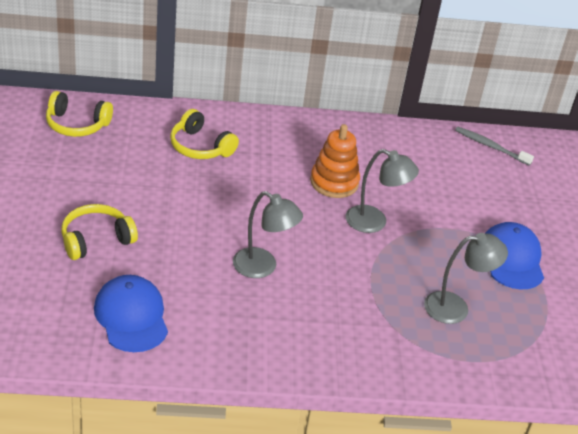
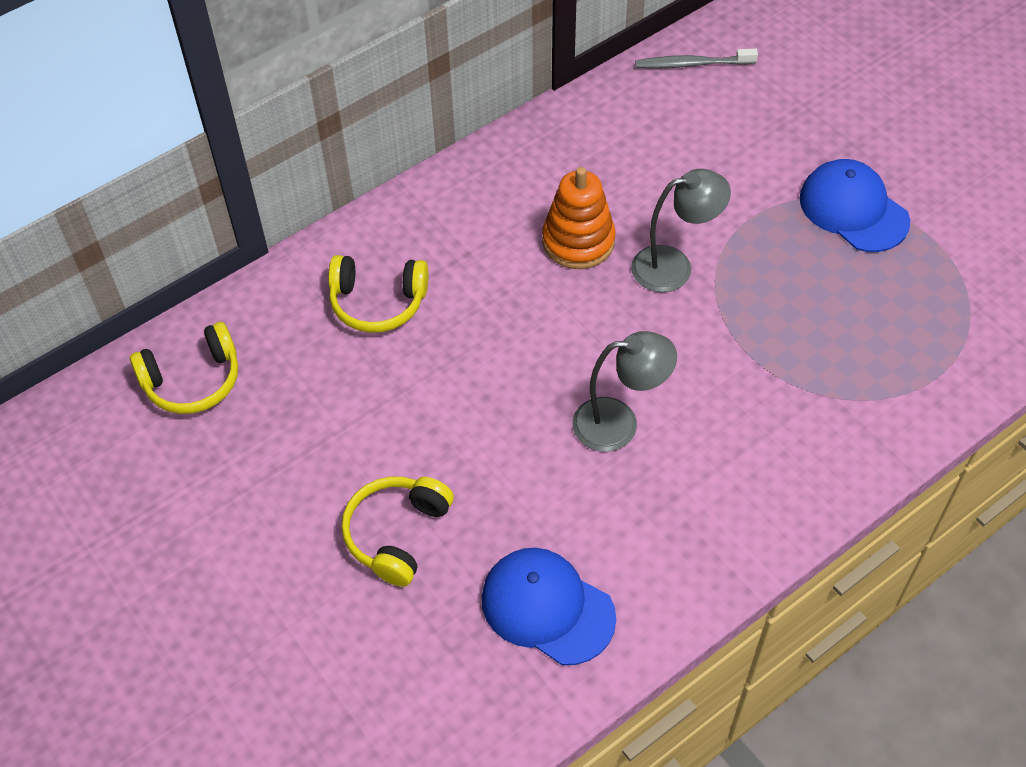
camera: 30 degrees left, 15 degrees up
grey lamp [424,233,508,324] -> none

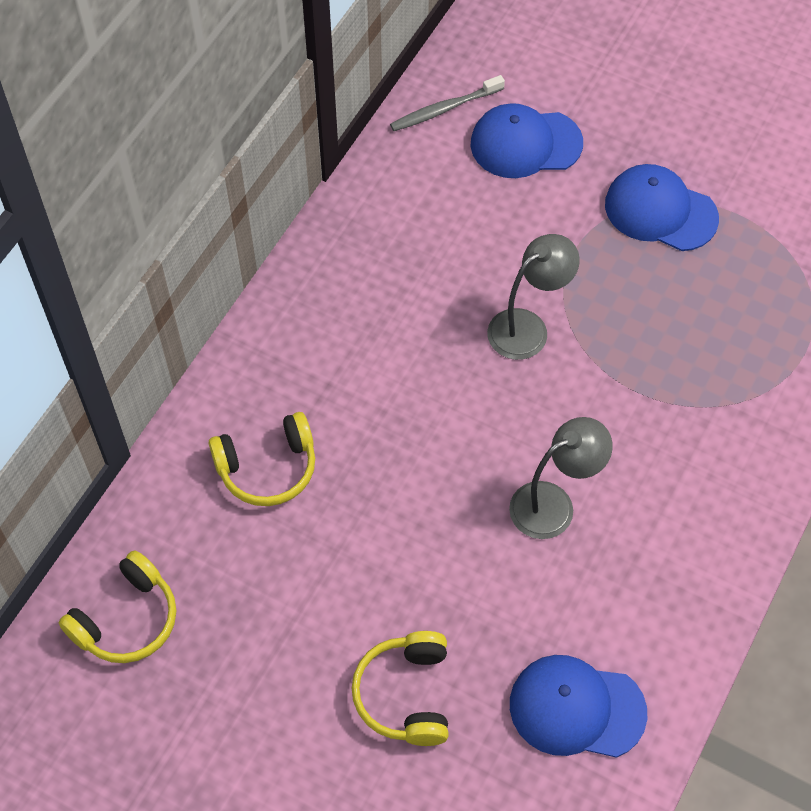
camera: 25 degrees left, 5 degrees up
orange stacking toy [542,167,615,269] -> none
none -> blue cap [470,103,583,178]

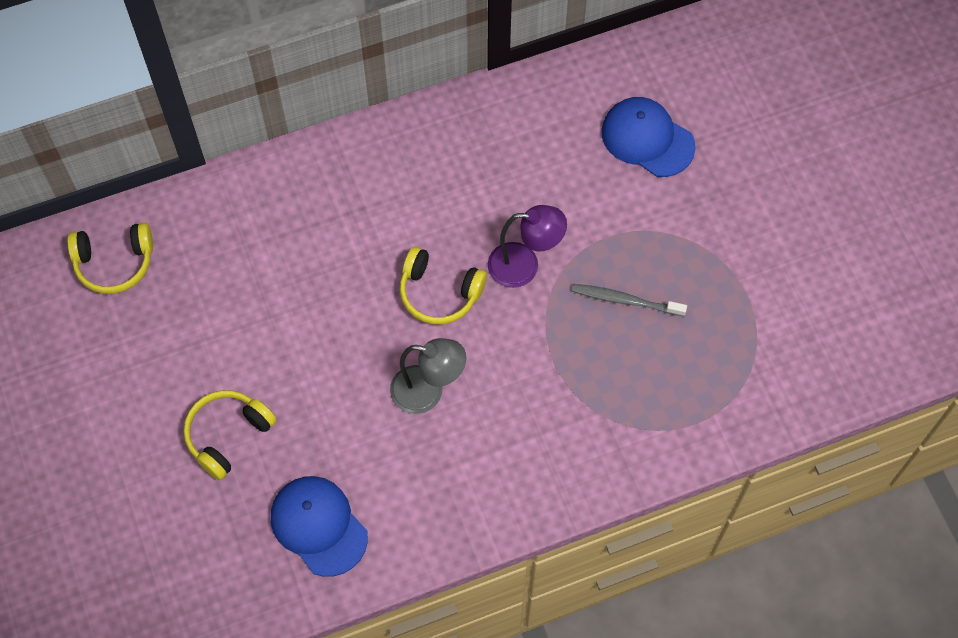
camera: 40 degrees right, 5 degrees up
yellow headphones [209,412,315,506] -> yellow headphones moved to [400,247,487,325]
grey toothbrush [390,75,505,131] -> grey toothbrush moved to [572,284,687,317]
grey lamp [487,234,580,360] -> purple lamp [488,205,567,288]
blue cap [605,164,719,251] -> none

